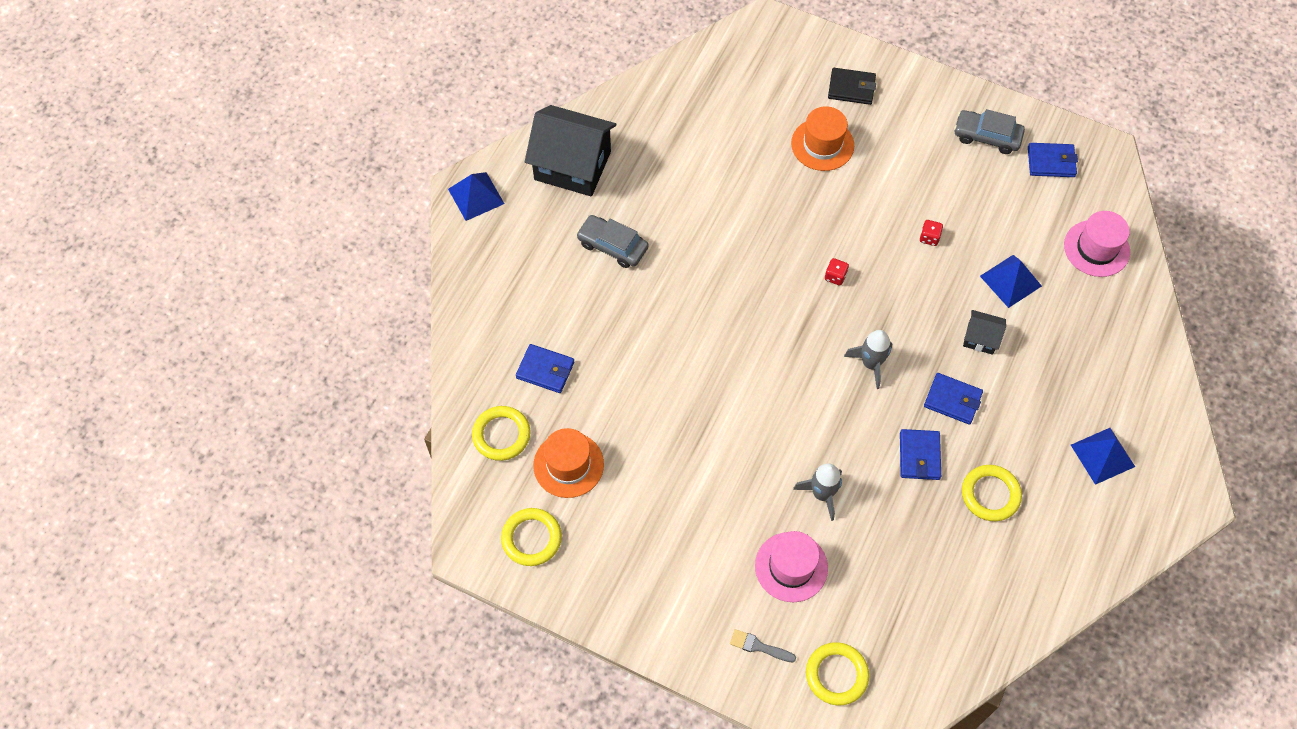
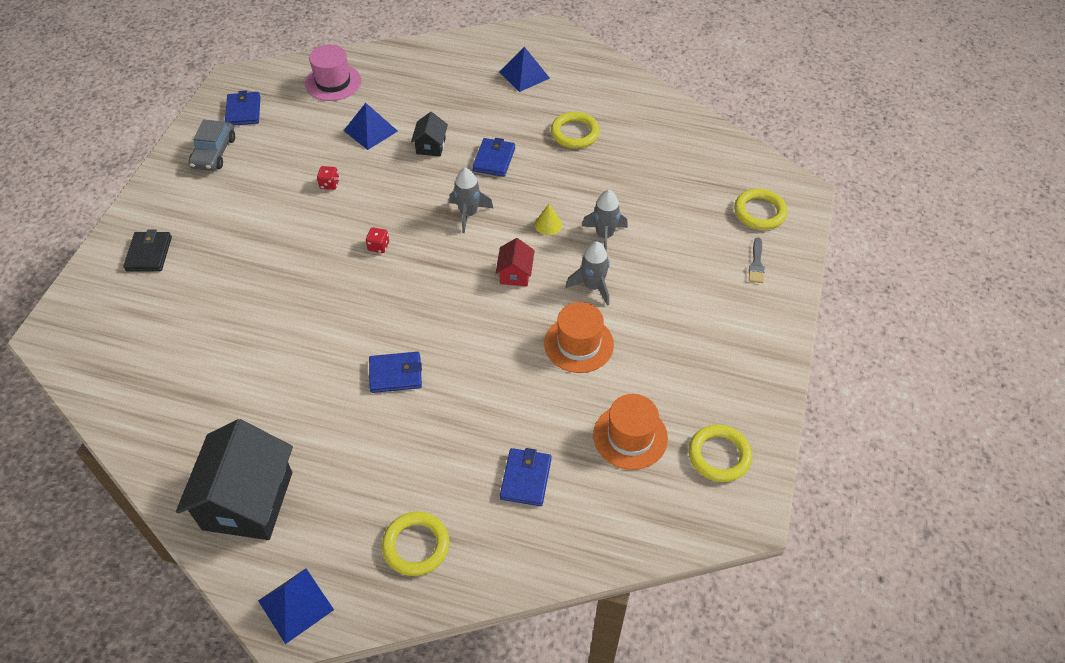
camera: 100 degrees left, 10 degrees down
yellow ring [472,406,531,461] -> yellow ring moved to [382,512,449,576]
grey car [576,215,649,268] -> none
pink hat [755,531,828,602] -> none
orange hat [791,106,854,171] -> orange hat moved to [544,302,614,373]
blue wallet [900,429,941,480] -> blue wallet moved to [369,352,422,393]
none -> red house [496,238,535,286]
none -> yellow cone [535,204,562,235]
none -> grey rocket [566,241,610,306]

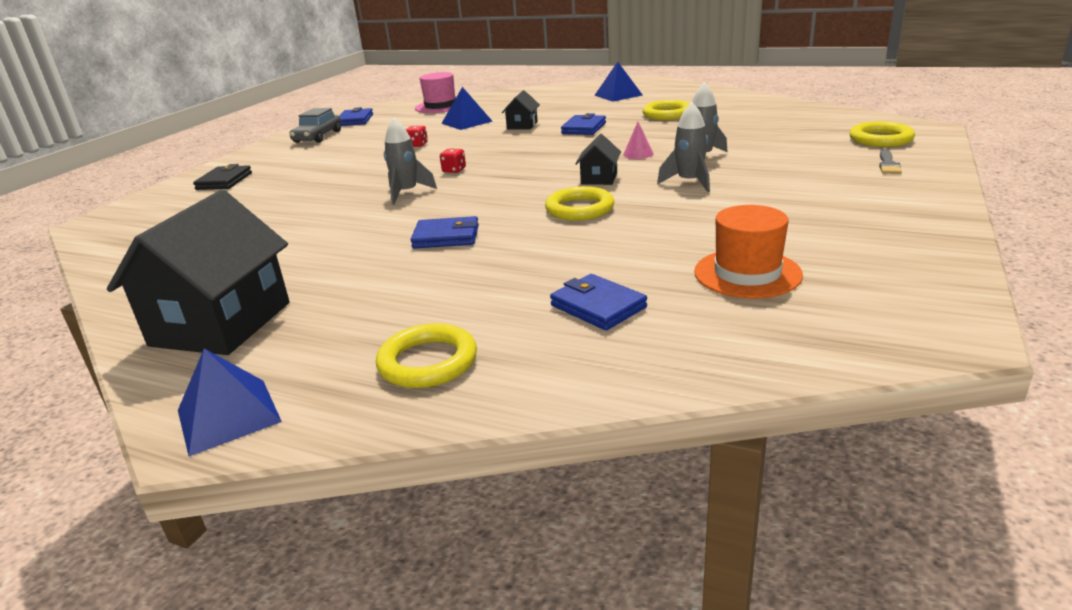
camera: 10 degrees right, 25 degrees down
grey rocket [449,168,493,233] -> grey rocket moved to [384,118,437,205]
red house [496,238,535,286] -> black house [575,134,621,185]
blue wallet [500,448,551,506] -> blue wallet turned 60 degrees counterclockwise [550,274,647,330]
yellow cone [535,204,562,235] -> pink cone [623,122,654,159]
orange hat [544,302,614,373] -> none
yellow ring [689,424,752,482] -> yellow ring moved to [545,186,614,221]

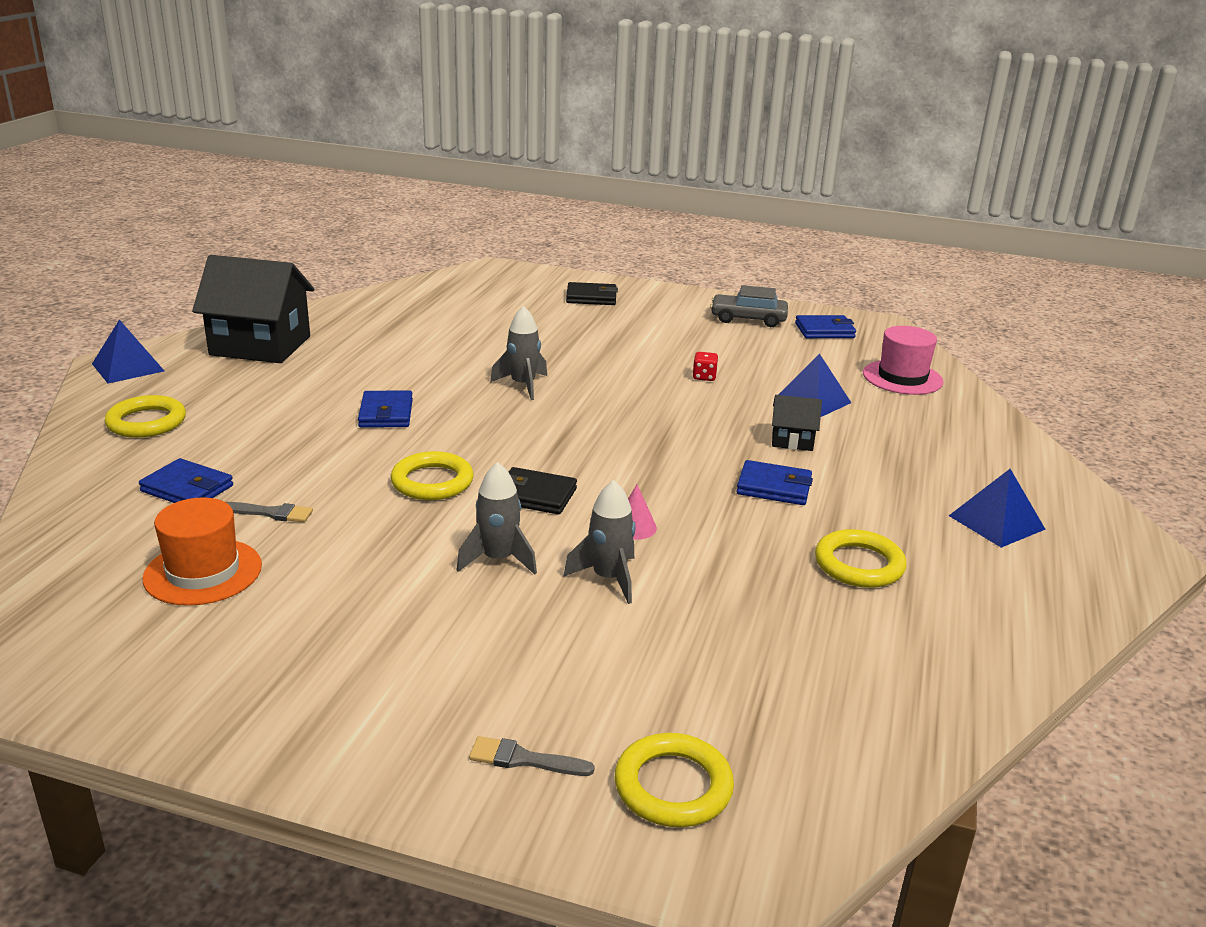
camera: 80 degrees right, 0 degrees up
red dice [440,148,466,173] -> none
blue wallet [550,274,647,330] -> blue wallet turned 75 degrees clockwise [139,458,233,503]
black house [575,134,621,185] -> black wallet [509,467,577,515]
none -> grey brush [226,502,313,522]

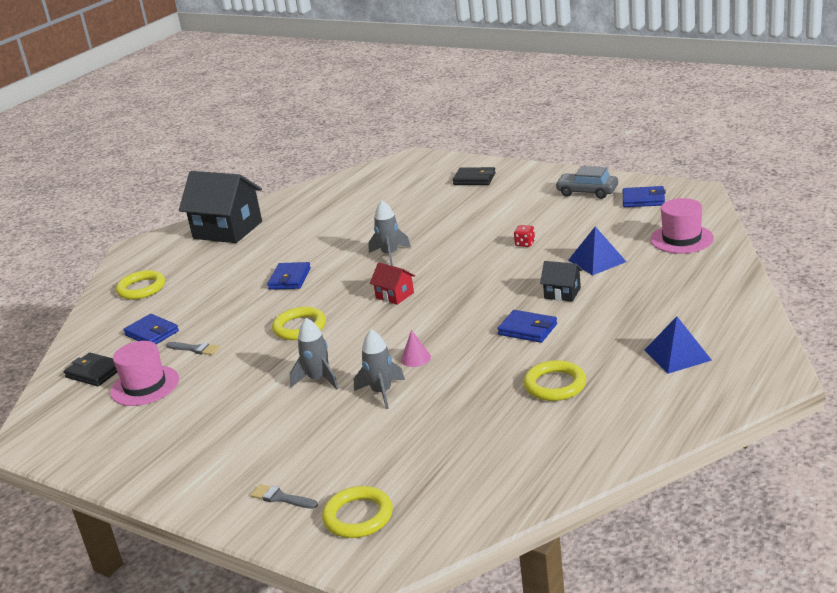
camera: 20 degrees right, 0 degrees up
blue pyramid [92,320,164,384] -> none
orange hat [143,497,262,606] -> pink hat [110,341,179,406]
black wallet [509,467,577,515] -> black wallet moved to [64,353,117,386]
none -> red house [370,262,415,305]

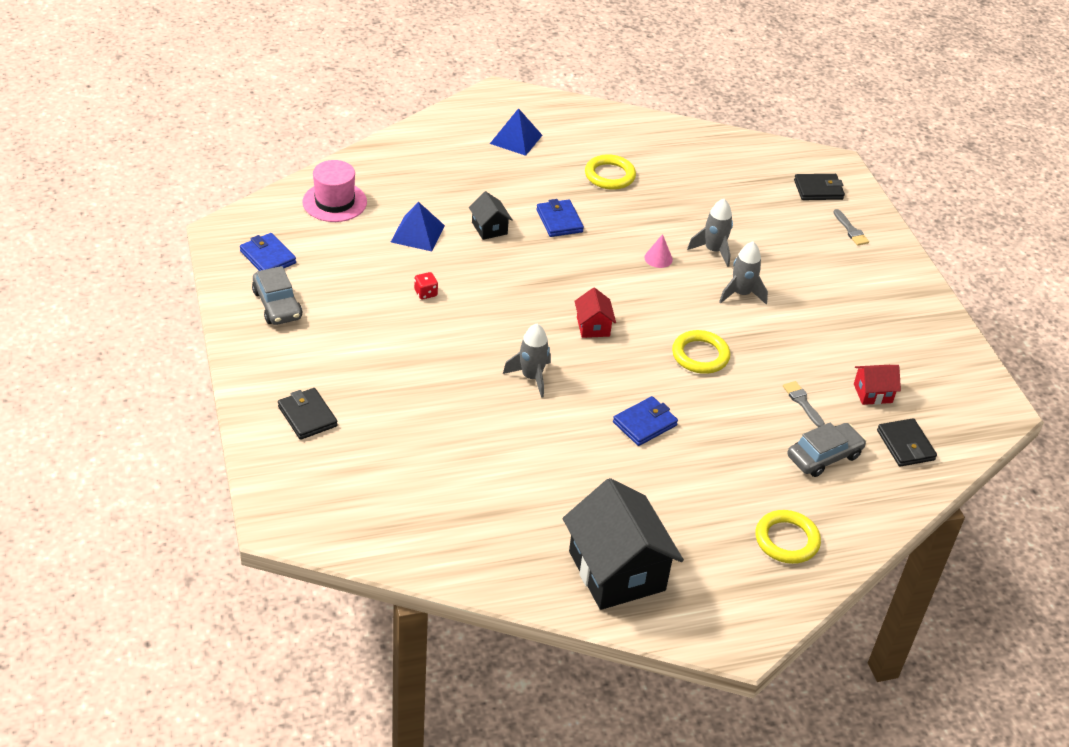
camera: 145 degrees left, 15 degrees up
pink hat [110,341,179,406] -> red house [854,365,901,405]
blue wallet [123,314,179,344] -> grey car [787,423,866,477]
yellow ring [322,486,393,538] -> black wallet [794,174,845,200]

